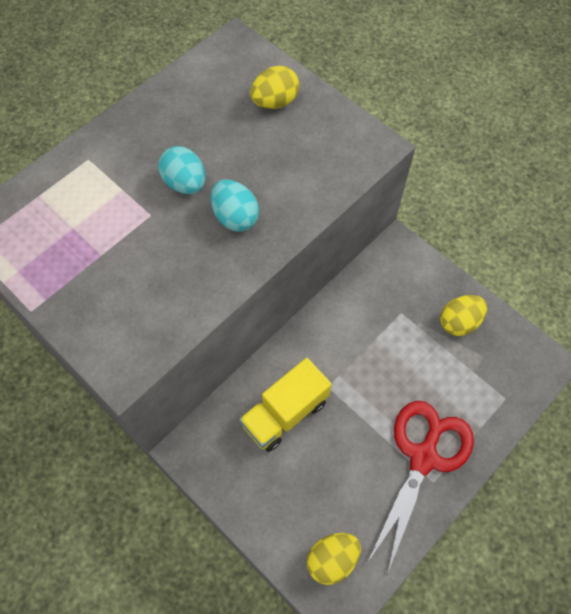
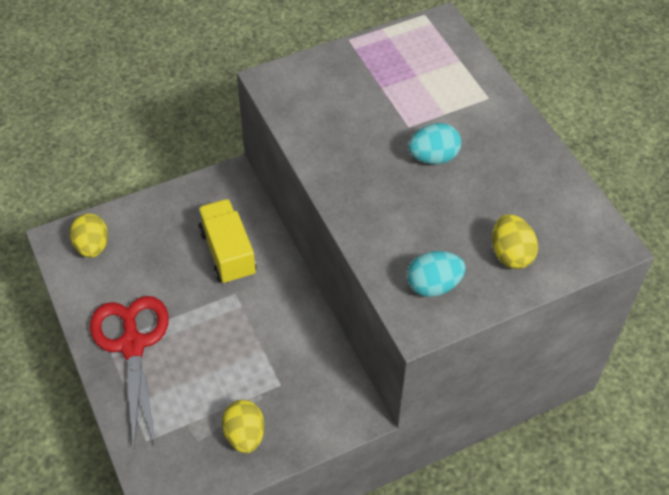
camera: 110 degrees right, 10 degrees down
turquoise egg [211,180,259,232] -> turquoise egg moved to [407,251,466,297]
red scissors [367,401,474,574] -> red scissors turned 150 degrees counterclockwise [90,296,169,448]

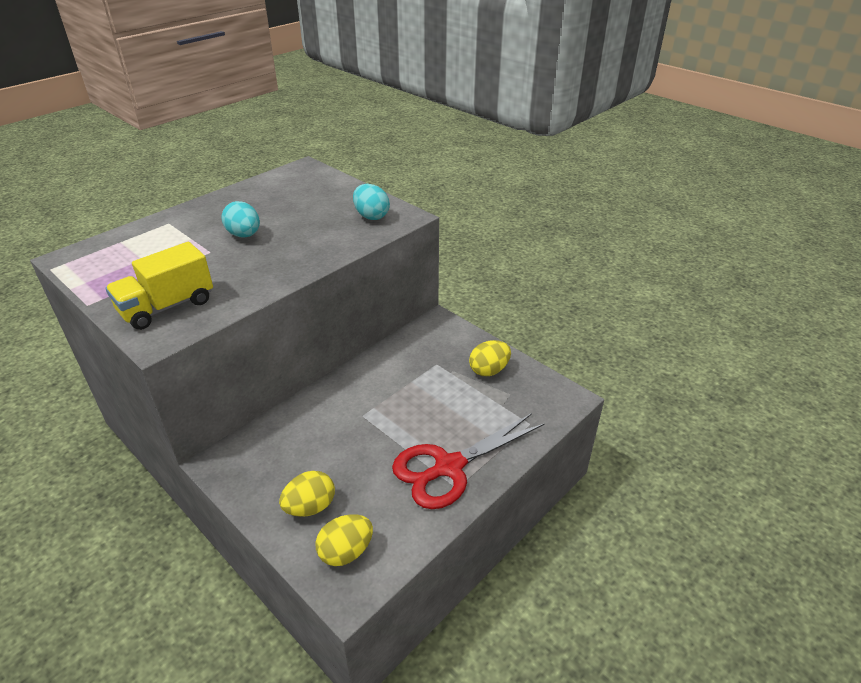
camera: 110 degrees left, 15 degrees down
yellow truck [198,199,256,284] -> yellow truck moved to [105,242,213,330]
yellow egg [492,214,538,269] -> yellow egg moved to [279,471,335,517]

